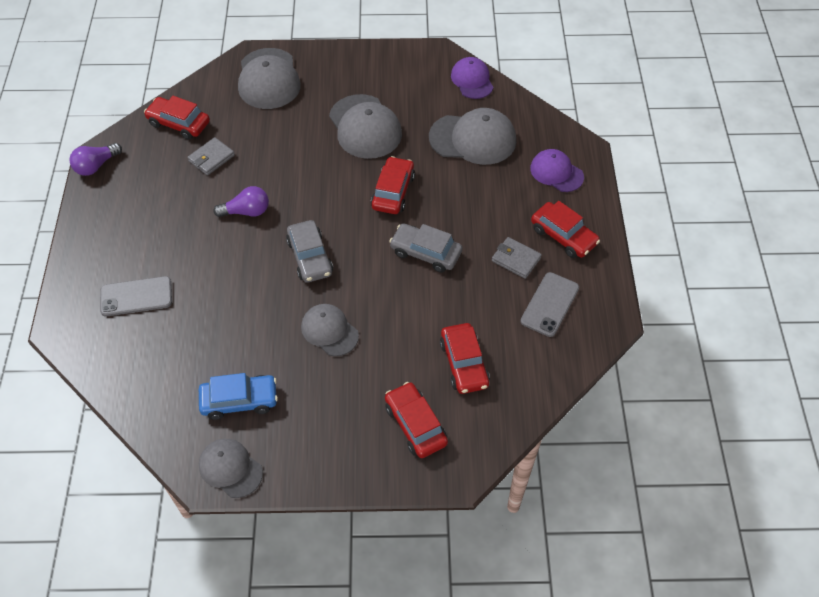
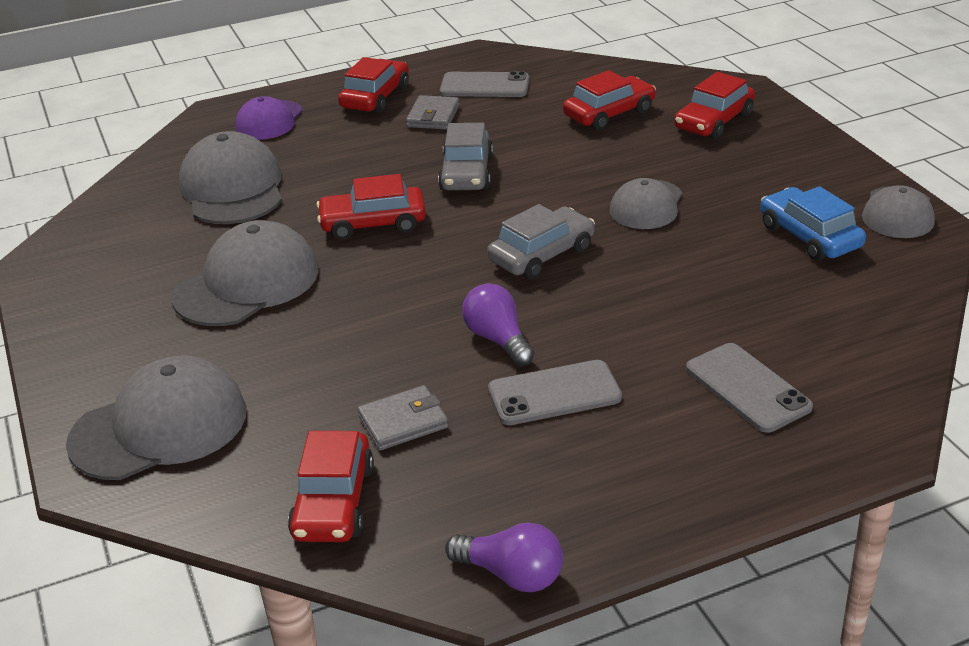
camera: 110 degrees left, 20 degrees down
grey wallet [187,137,235,176] -> grey wallet turned 45 degrees counterclockwise [357,385,448,450]
purple cap [451,57,493,99] -> none
none -> grey phone [488,360,622,425]

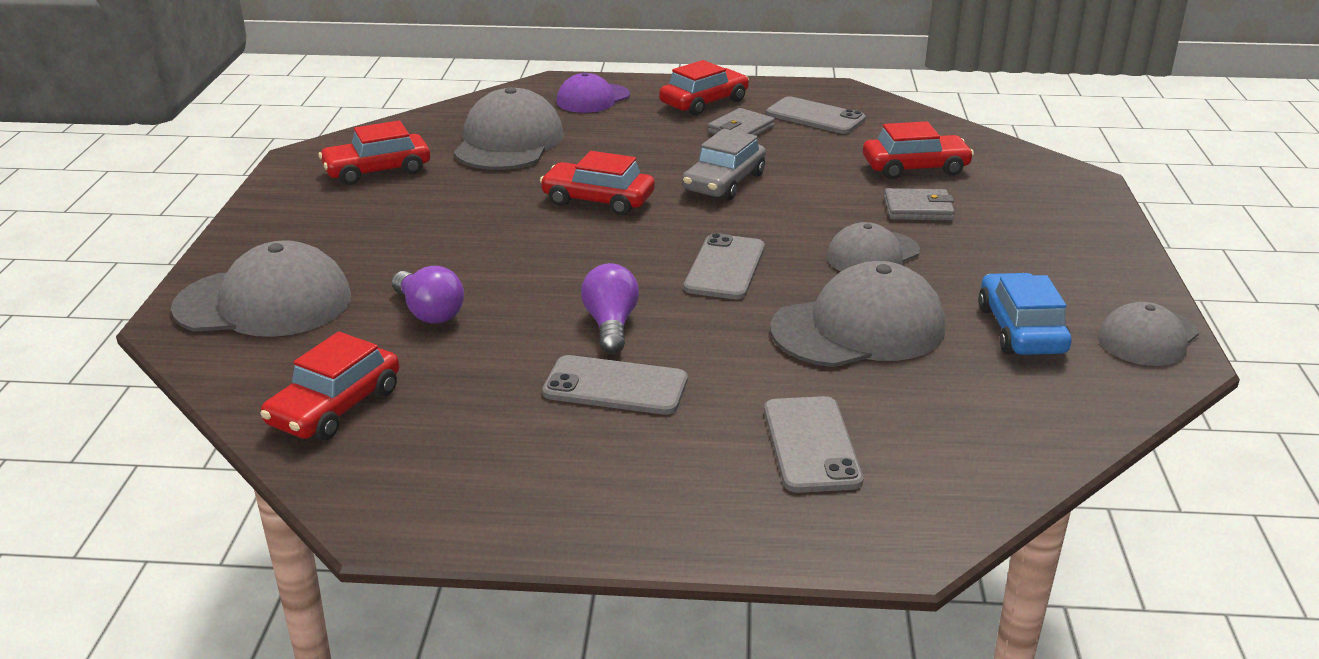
camera: 25 degrees right, 5 degrees down
grey cap [171,220,319,326] -> grey cap moved to [770,261,945,367]
grey wallet [357,385,448,450] -> grey wallet moved to [884,188,955,221]
purple light bulb [445,523,563,592] -> purple light bulb moved to [392,266,464,324]
grey car [487,204,595,279] -> grey phone [684,233,765,299]
red car [674,72,755,139] -> red car moved to [319,120,430,185]

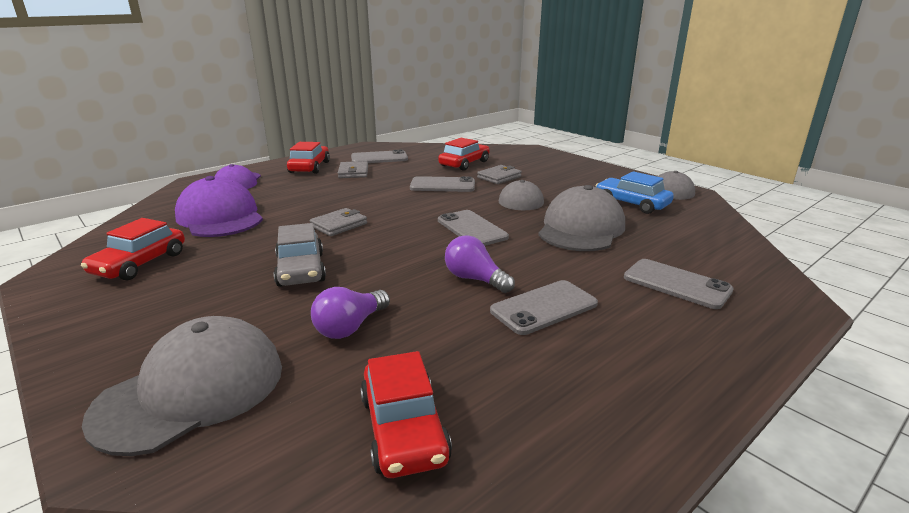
camera: 45 degrees left, 5 degrees down
purple light bulb [392,266,464,324] -> purple light bulb turned 120 degrees clockwise [311,287,390,339]
grey cap [454,87,564,170] -> purple cap [175,176,263,237]
red car [540,151,655,215] -> grey wallet [310,208,367,236]
grey car [682,129,766,200] -> grey car moved to [274,223,326,287]
none -> grey phone [410,176,475,192]

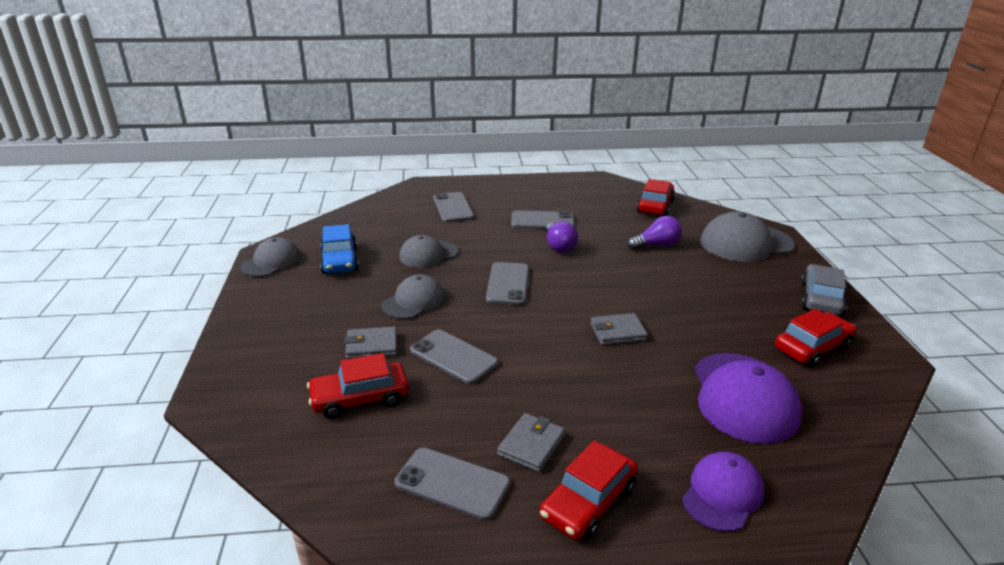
camera: 145 degrees left, 5 degrees up
grey car [274,223,326,287] -> grey car moved to [801,264,847,316]
grey cap [538,185,625,251] -> grey cap [399,235,458,268], size x0.63

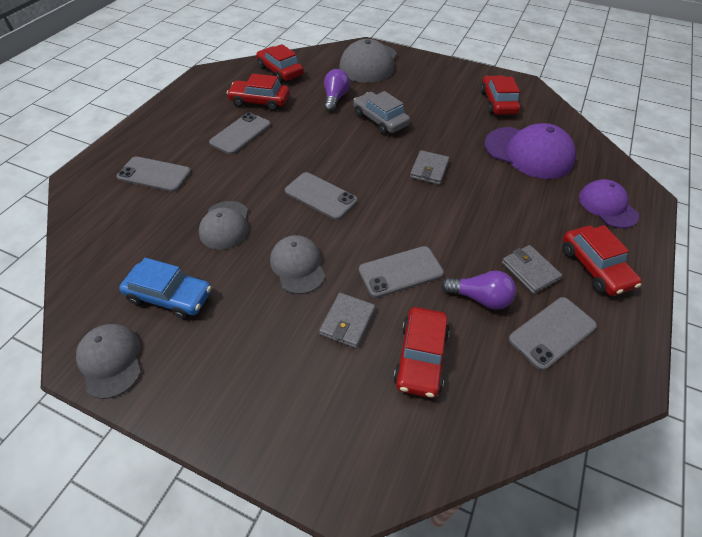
camera: 60 degrees left, 20 degrees up
purple light bulb [545,222,578,253] -> purple light bulb moved to [441,271,516,310]
grey car [801,264,847,316] -> grey car moved to [353,91,410,135]
none -> red car [227,74,290,111]

